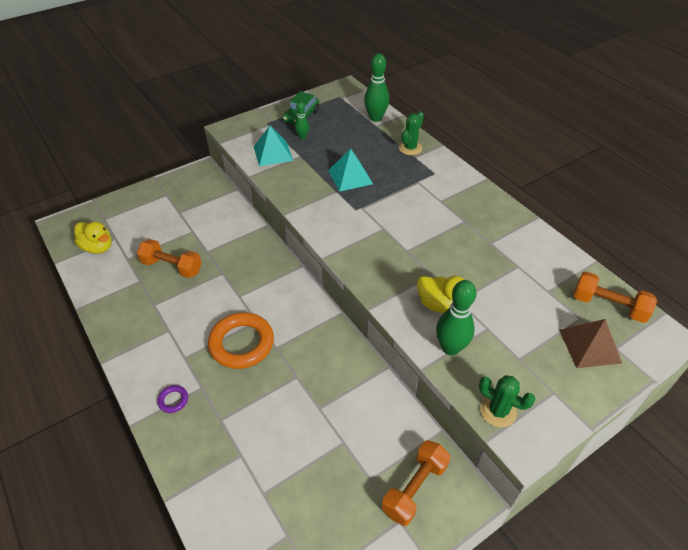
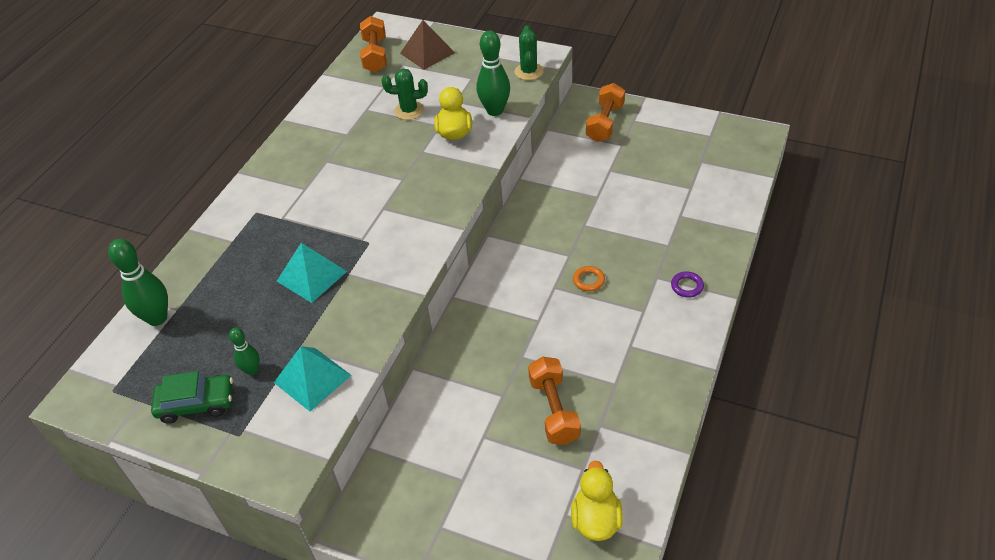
camera: 120 degrees left, 0 degrees up
orange ring [208,312,274,369] -> orange ring [573,266,605,291], size x0.43
orange dumbbell [382,440,450,526] -> orange dumbbell turned 75 degrees counterclockwise [586,83,625,142]
green cactus [399,111,424,155] -> green cactus moved to [382,68,428,120]

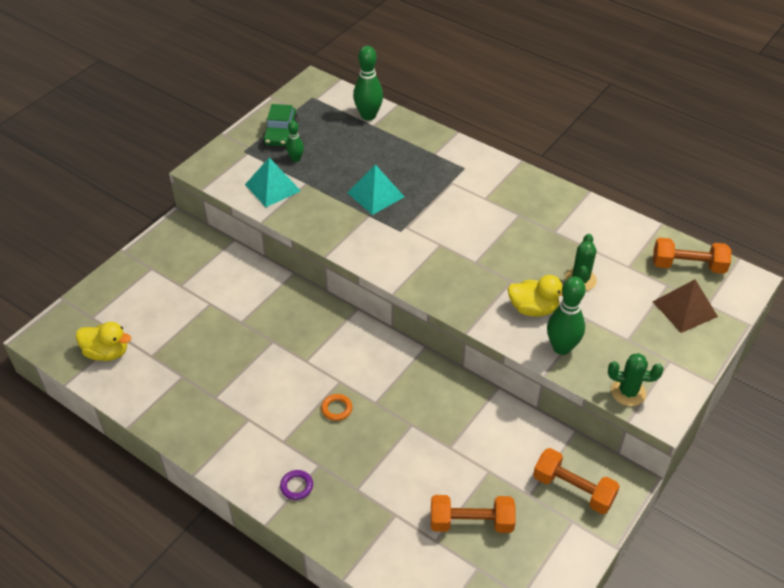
camera: 100 degrees right, 0 degrees up
orange dumbbell [528,357,581,445] -> orange dumbbell moved to [431,495,516,533]

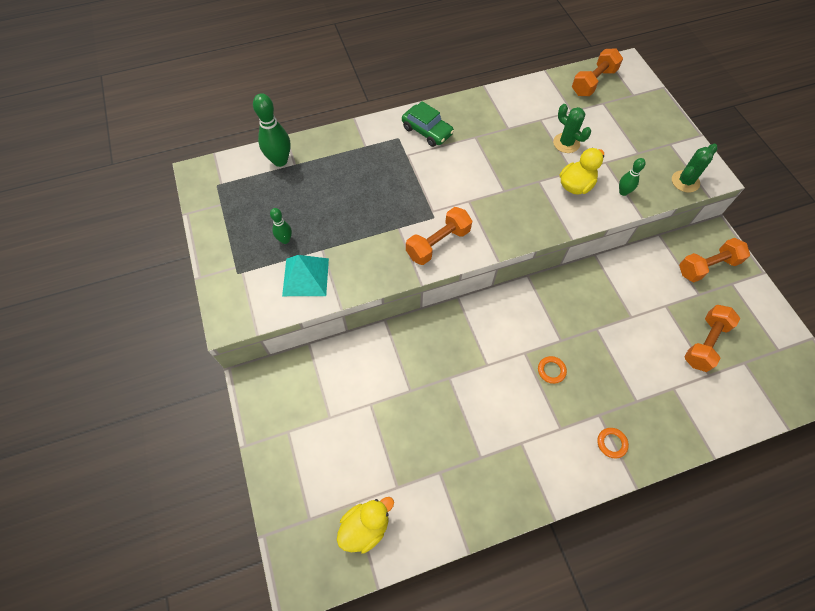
camera: 55 degrees left, 15 degrees up
green car [262,104,298,146] -> green car moved to [402,101,454,147]
purple ring [280,470,313,500] -> orange ring [597,428,629,458]
turquoise pyramid [347,164,405,215] -> none
green bowling pin [547,276,586,355] -> green bowling pin [619,158,646,196], size x0.56
brown pyramid [653,279,718,333] -> none
none -> orange dumbbell [406,207,472,265]

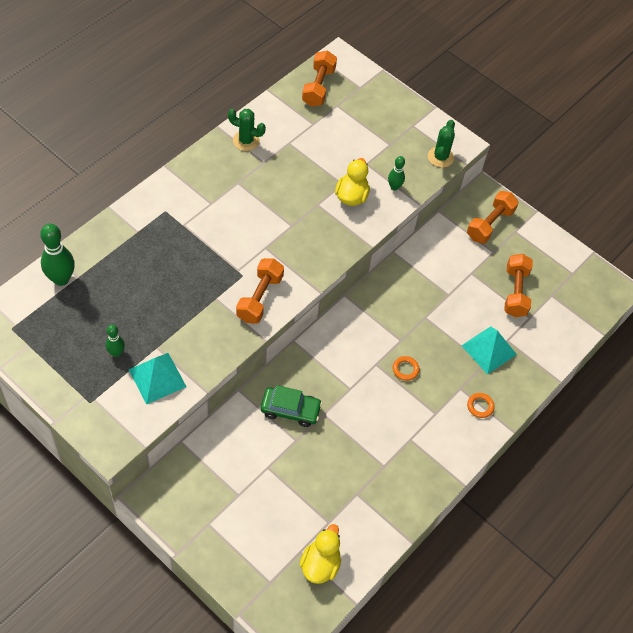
camera: 35 degrees left, 5 degrees down
green car [402,101,454,147] -> green car moved to [261,385,322,427]
green cactus [553,104,591,153] -> green cactus moved to [228,109,266,151]
none -> turquoise pyramid [461,326,517,375]

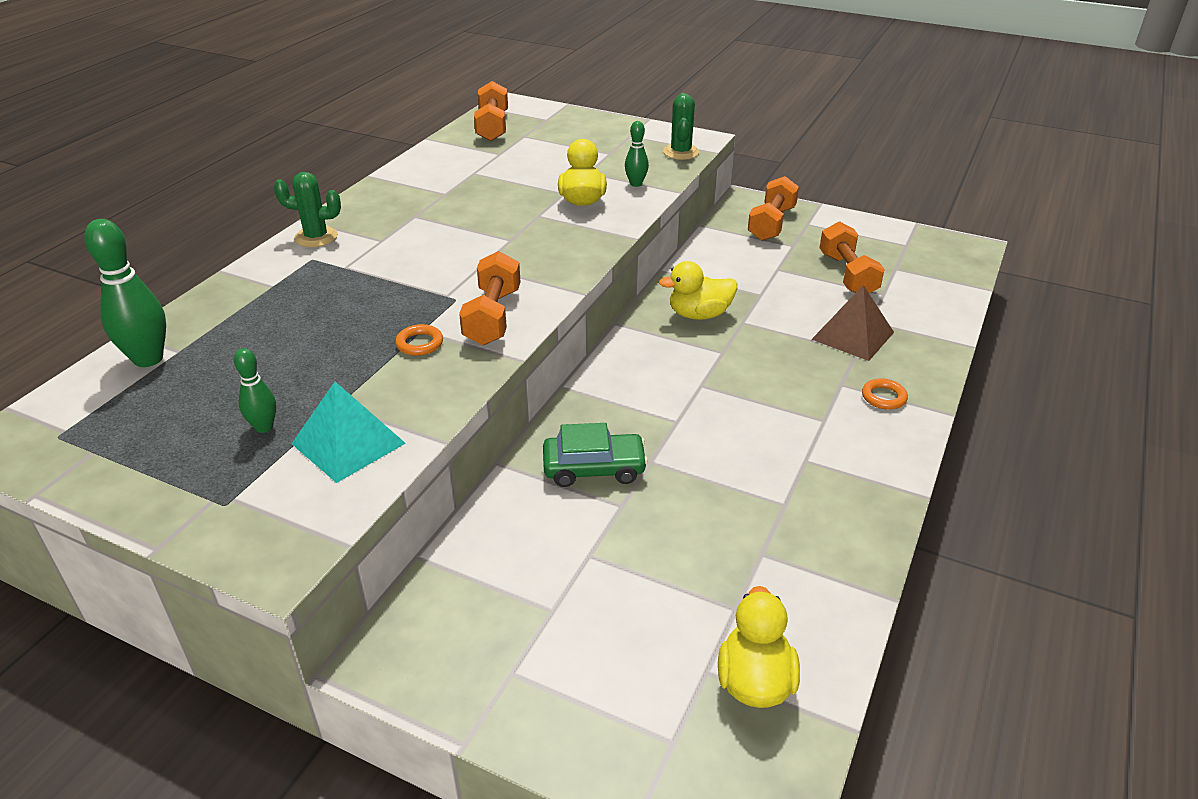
camera: 10 degrees left, 20 degrees down
green cactus [228,109,266,151] -> green cactus moved to [274,172,341,247]
orange ring [393,356,419,381] -> orange ring moved to [395,324,443,356]
turquoise pyramid [461,326,517,375] -> brown pyramid [811,285,894,361]
none -> yellow duck [659,261,737,320]

